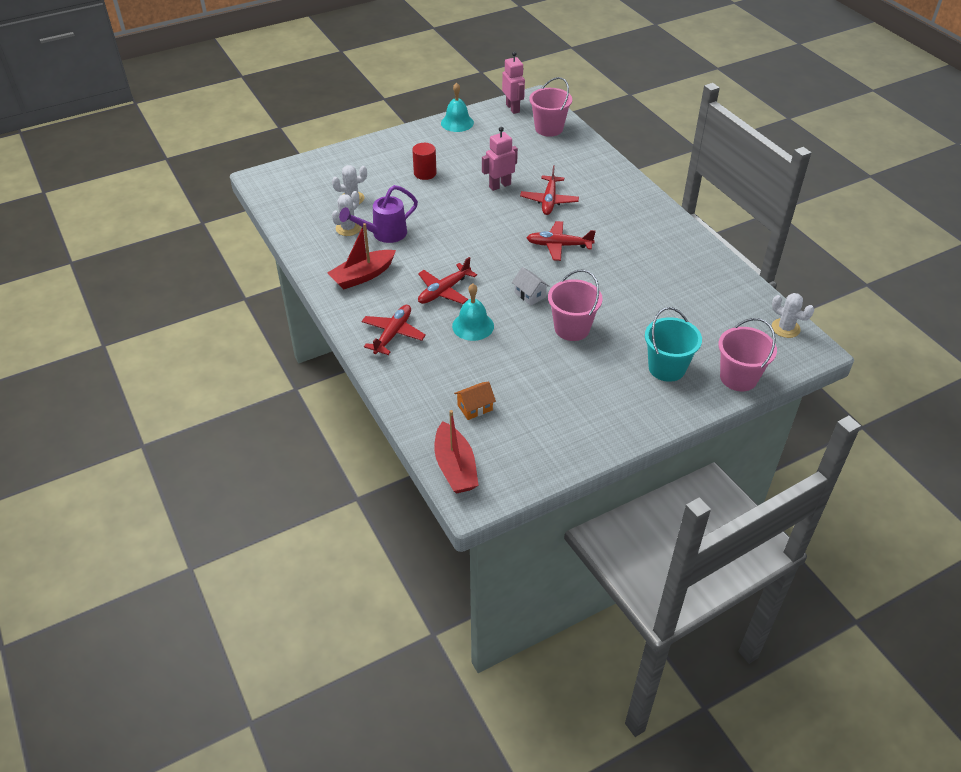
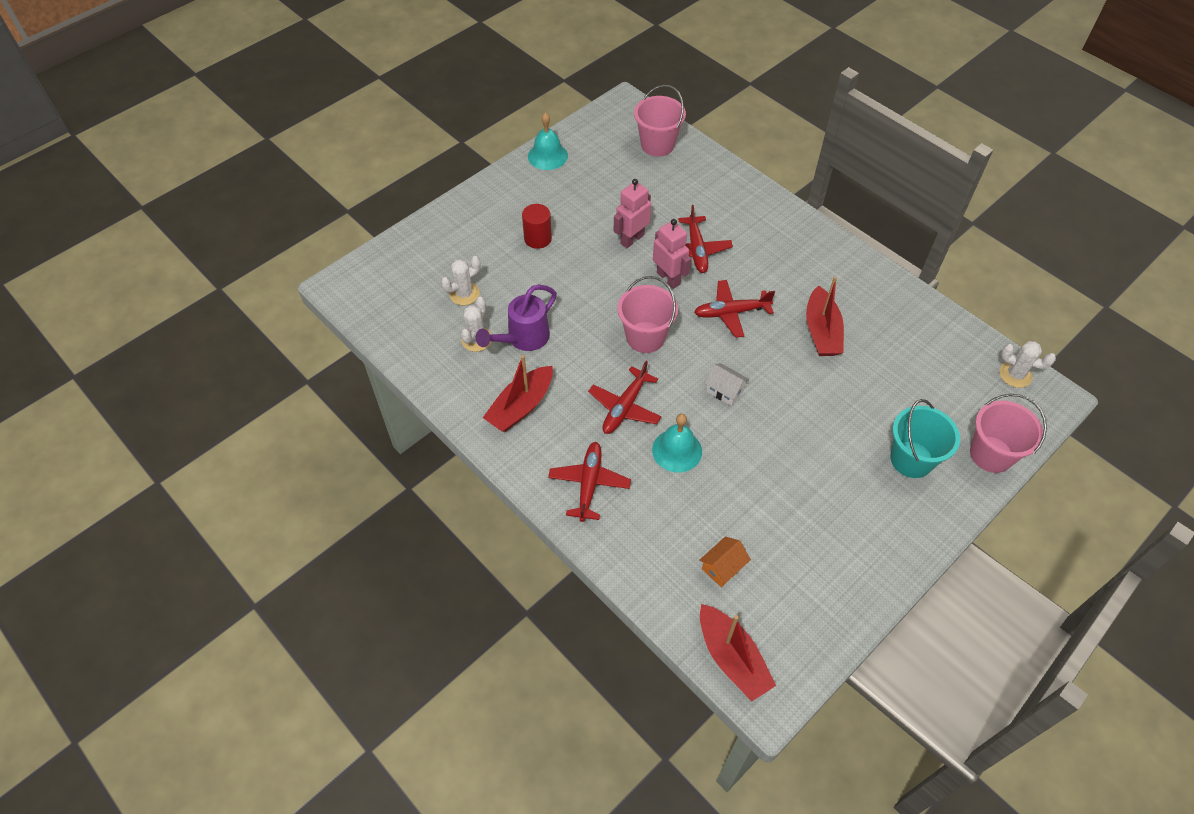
camera: 15 degrees left, 10 degrees up
pink robot [502,51,525,114] -> pink robot moved to [653,219,691,289]
pink bucket [548,269,603,341] -> pink bucket moved to [617,276,678,353]
none -> red boat [806,276,844,356]

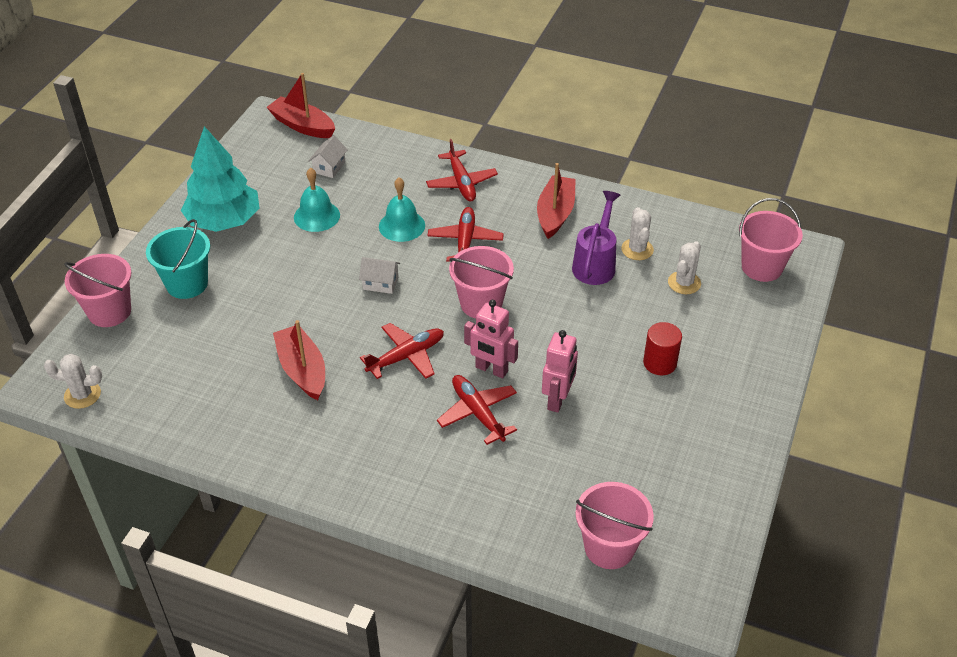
camera: 155 degrees right, 10 degrees down
turquoise bell [528,112,568,170] -> turquoise bell moved to [294,168,340,232]
orange house [699,537,751,587] -> white house [308,135,348,178]
none -> turquoise tree [181,126,260,232]
none -> pink bucket [739,198,803,282]

